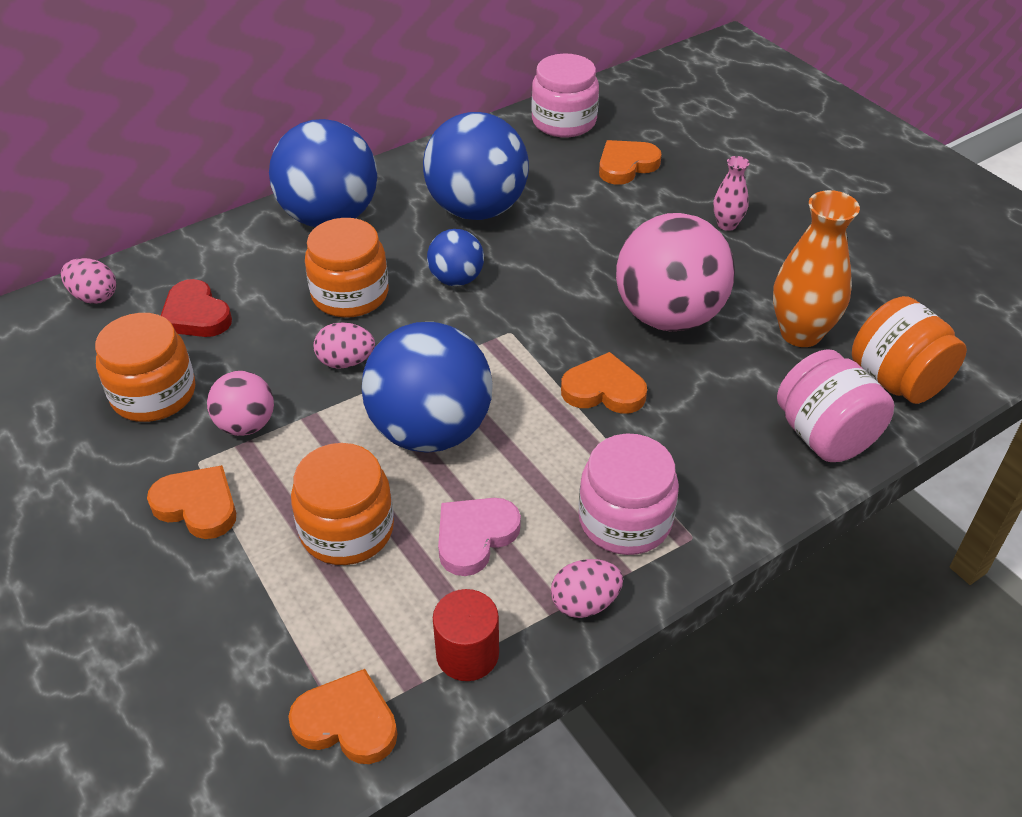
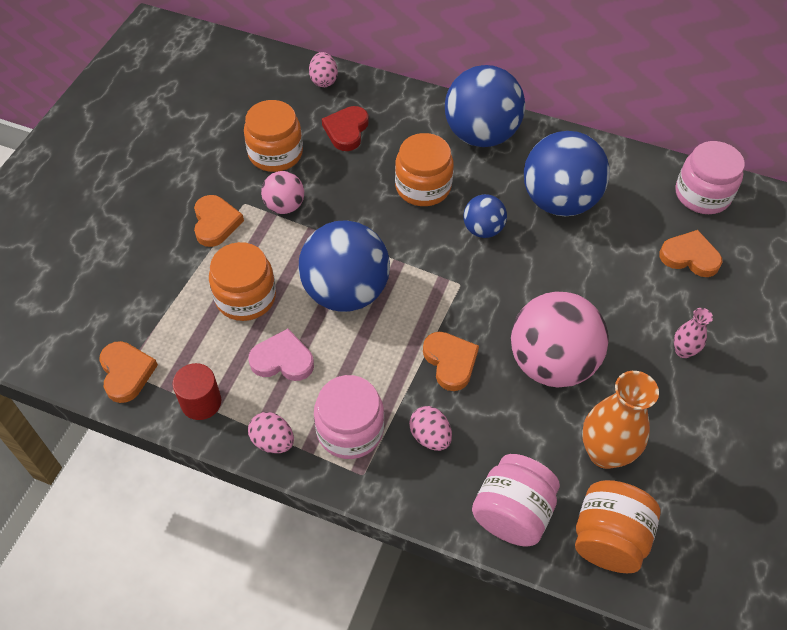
camera: 55 degrees right, 10 degrees up
pink egg [313,322,375,369] -> pink egg moved to [409,406,452,451]

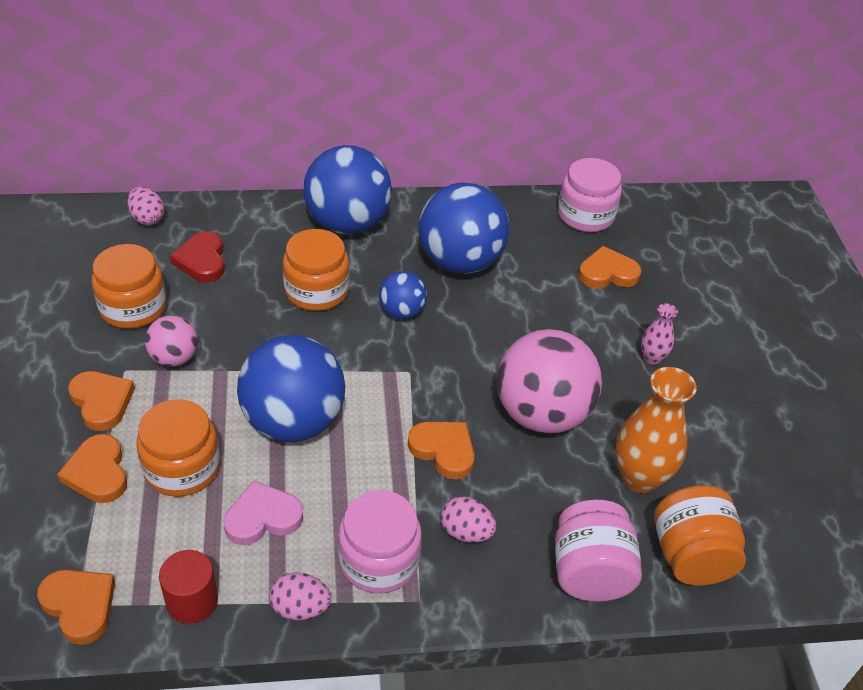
camera: 30 degrees left, 10 degrees down
none -> orange heart [57,434,127,503]

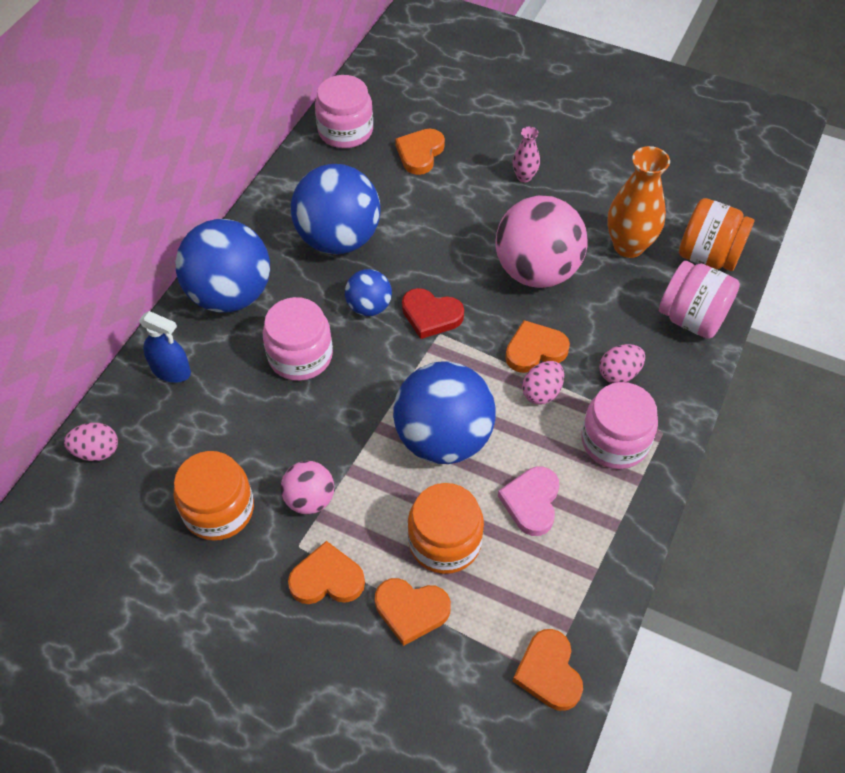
camera: 55 degrees left, 10 degrees up
orange heart [37,570,115,645] -> orange heart turned 90 degrees counterclockwise [513,629,583,711]
red cylinder [159,550,218,624] -> none
red heart [170,232,225,282] -> red heart moved to [402,288,464,339]
pink egg [269,572,331,620] -> pink egg moved to [522,361,564,404]
orange jar [283,229,349,311] -> pink jar [263,297,333,381]
none -> blue spray bottle [139,311,191,383]

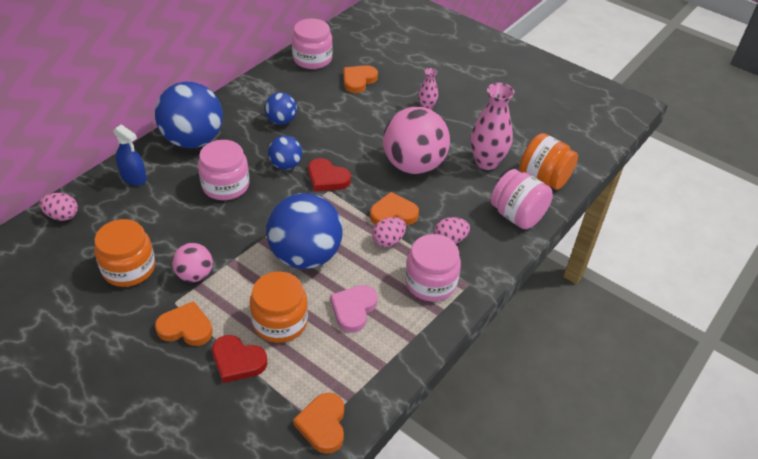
camera: 10 degrees right, 10 degrees down
blue ball [291,164,381,254] -> blue ball [265,92,297,125], size x0.51
orange heart [375,578,451,646] -> red heart [212,335,267,383]
orange vase [608,146,670,258] -> pink vase [471,83,514,170]

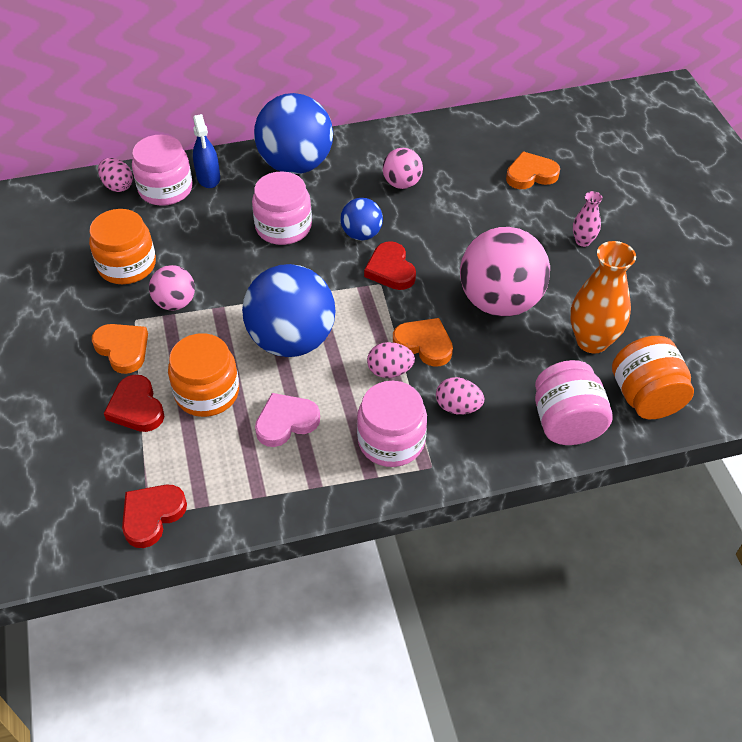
camera: 40 degrees right, 5 degrees up
blue ball [265,92,297,125] -> pink ball [383,148,423,189]
pink jar [292,19,333,69] -> pink jar moved to [132,135,193,206]
orange heart [293,392,344,454] -> red heart [122,485,187,548]
pink vase [471,83,514,170] -> orange vase [570,241,636,354]

